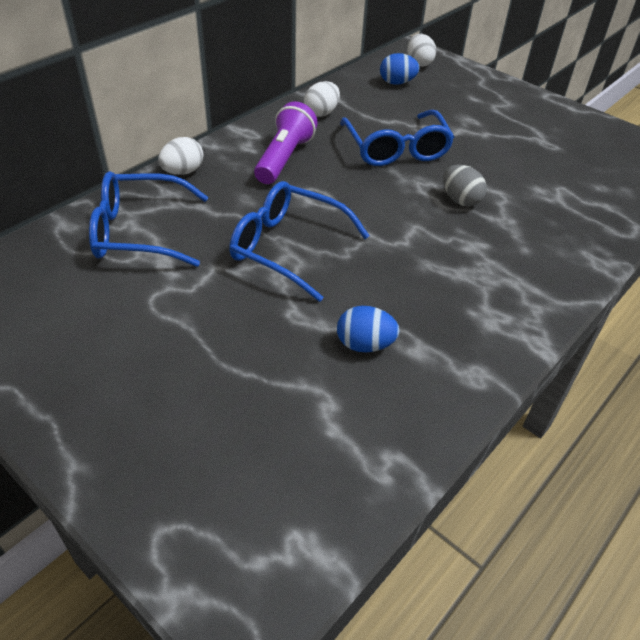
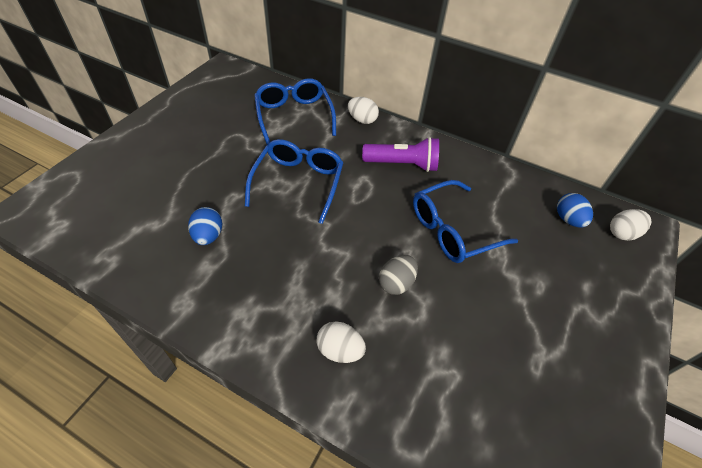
camera: 75 degrees right, 5 degrees up
white egg [304,81,340,117] -> white egg moved to [317,321,366,363]

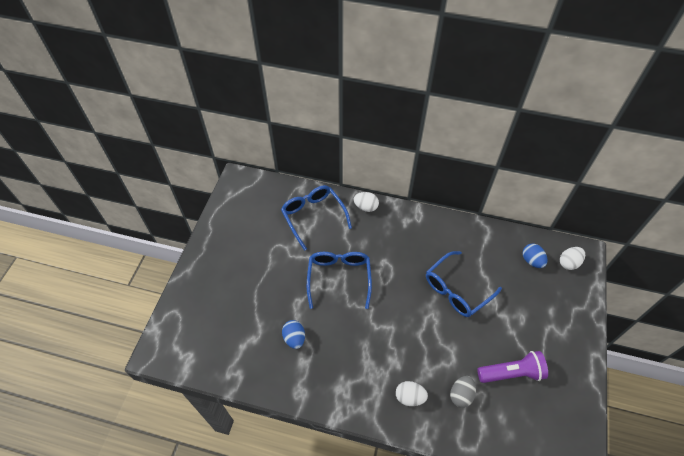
camera: 10 degrees left, 5 degrees up
purple flashlight [362,137,439,172] -> purple flashlight moved to [477,351,548,383]
grey egg [379,255,418,295] -> grey egg moved to [450,376,476,408]

